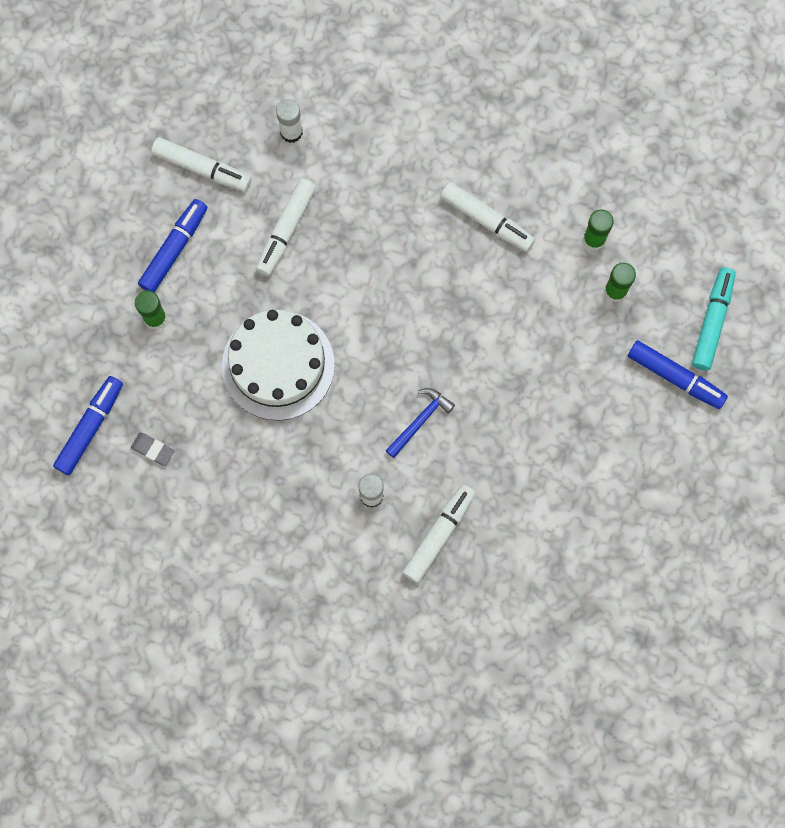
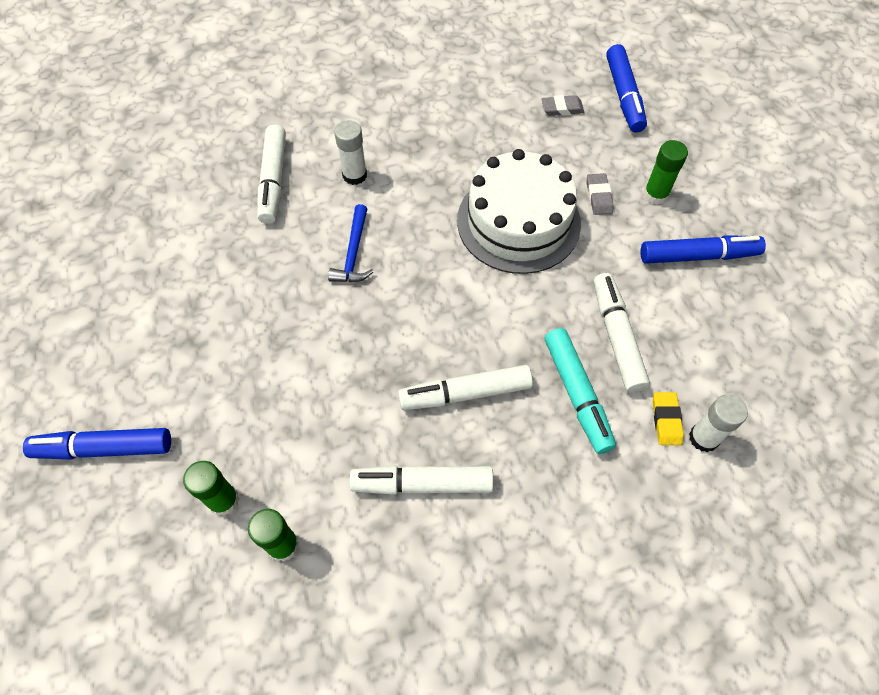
camera: 145 degrees right, 15 degrees down
blue marker [138,199,207,293] -> blue marker turned 90 degrees counterclockwise [640,235,766,264]
white marker [151,137,251,192] -> white marker moved to [398,365,533,410]
turquoise marker [692,268,736,370] -> turquoise marker moved to [545,328,616,454]
none -> grey eraser [587,173,614,215]
none -> yellow eraser [653,392,684,445]

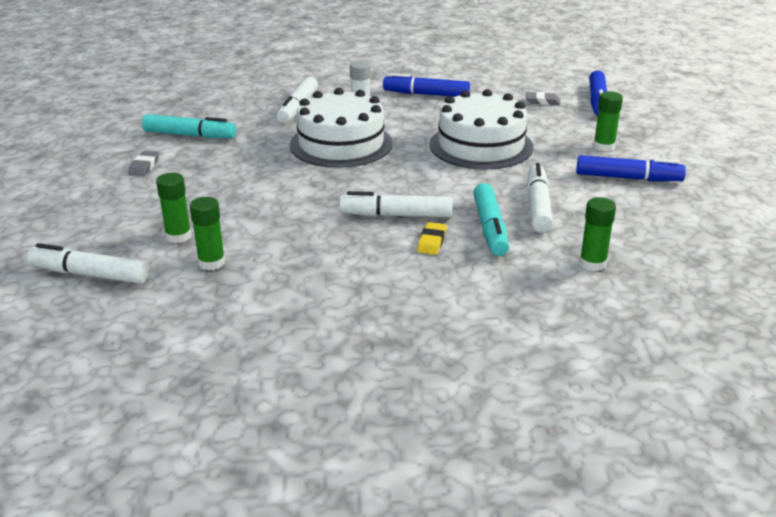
camera: 15 degrees right, 30 degrees down
blue marker [23,428,171,460] -> blue marker moved to [383,73,470,97]
blue hammer [328,204,374,282] -> white cake [290,88,393,168]
white marker [349,465,494,495] -> white marker moved to [27,243,149,284]
grey eraser [587,173,614,215] -> grey eraser moved to [128,151,159,176]
yellow eraser [653,392,684,445] -> yellow eraser moved to [417,222,447,255]
white glue stick [689,394,748,452] -> green glue stick [579,197,616,271]
none -> turquoise marker [142,114,236,138]

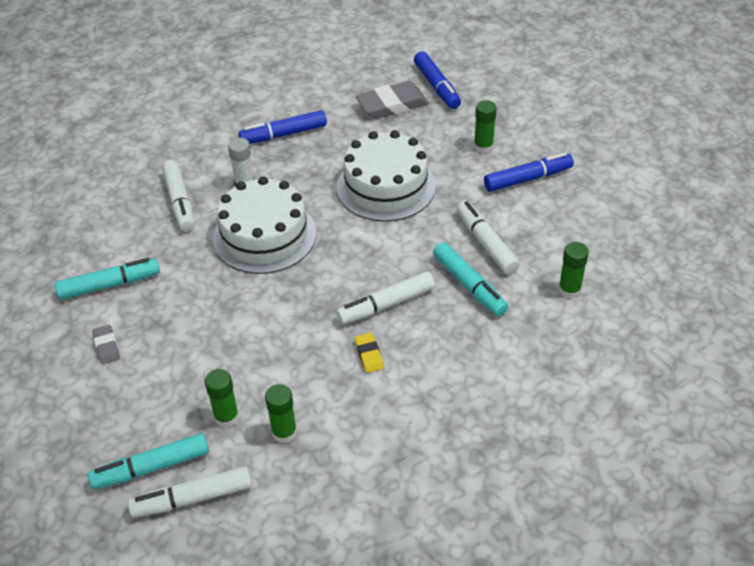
camera: 30 degrees left, 15 degrees up
yellow eraser [417,222,447,255] -> yellow eraser moved to [354,333,384,373]
grey eraser [526,92,560,105] -> grey eraser [356,81,429,119], size x2.03
none -> turquoise marker [88,433,209,489]

